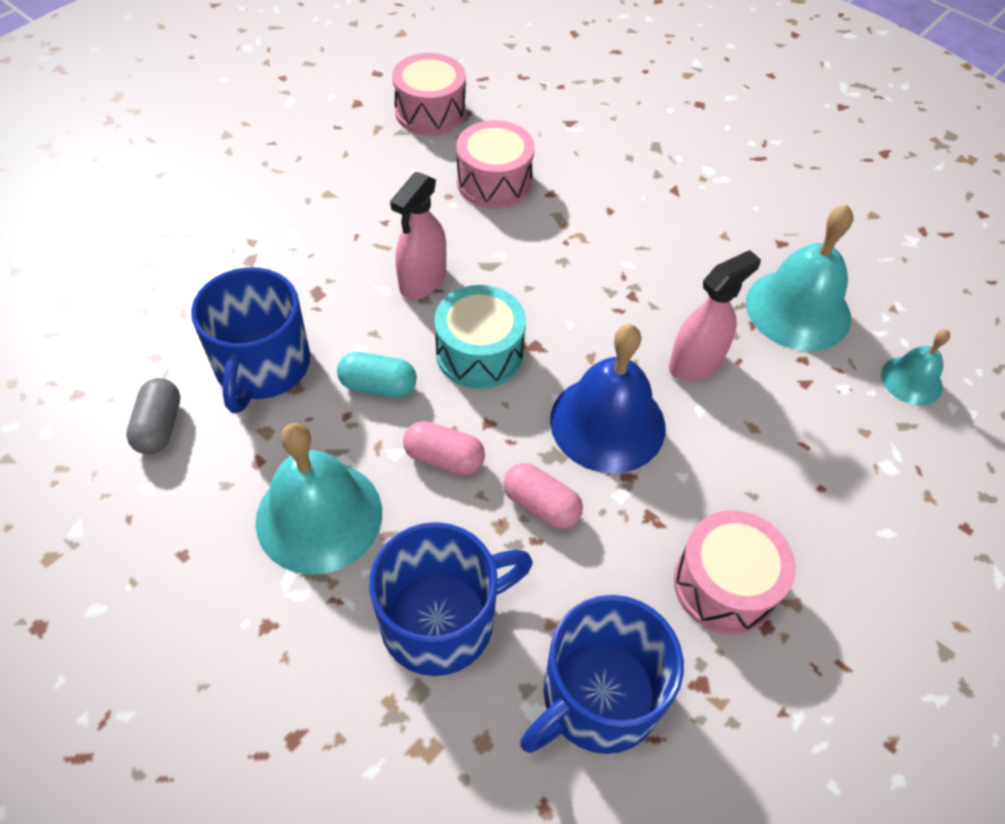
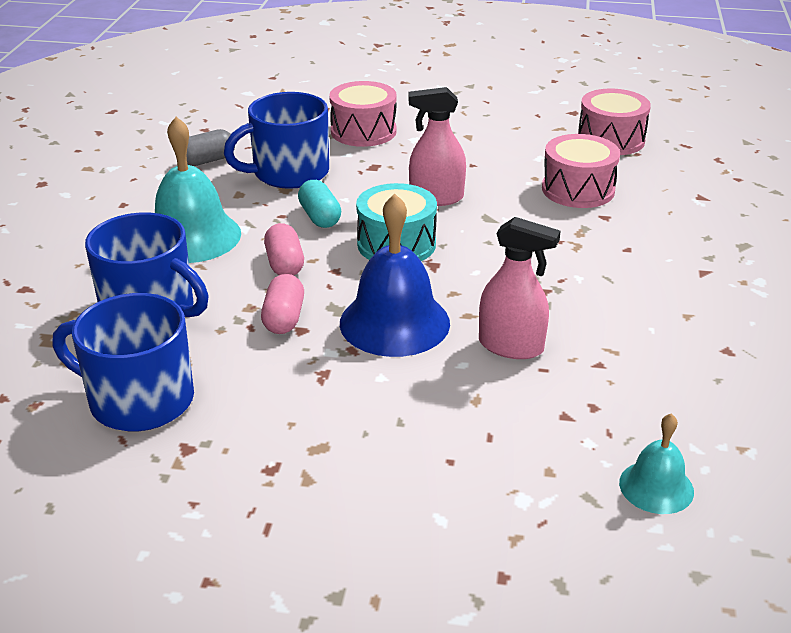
camera: 60 degrees right, 20 degrees down
pink drum [674,510,796,635] -> pink drum moved to [329,81,397,147]
turquoise bell [746,205,854,351] -> none

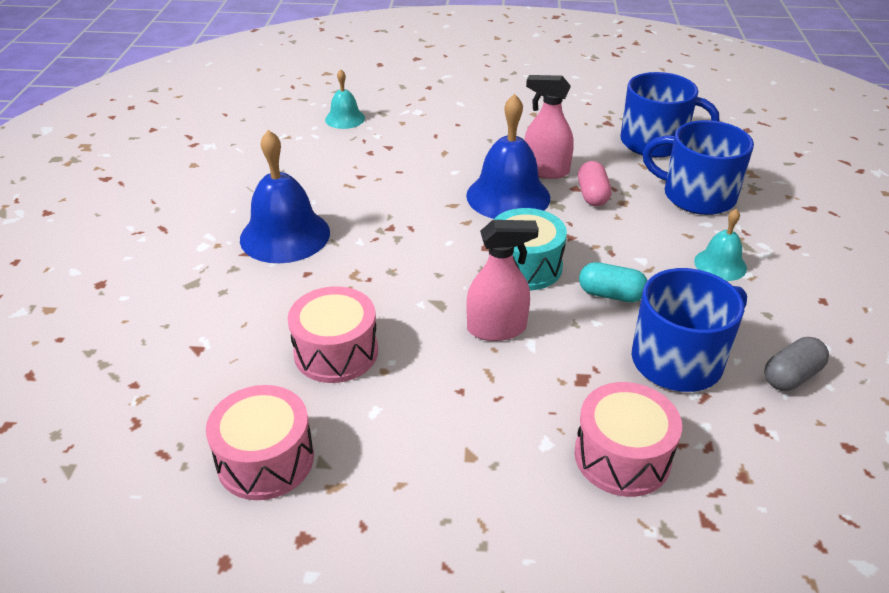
camera: 175 degrees right, 5 degrees up
turquoise bell [155,117,241,263] -> turquoise bell [694,209,747,281], size x0.55
pink capsule [264,223,304,276] -> none
turquoise capsule [298,180,341,228] -> turquoise capsule turned 45 degrees counterclockwise [579,262,648,302]
pink spray bottle [479,217,561,359] -> pink spray bottle moved to [524,75,574,179]
none -> blue bell [240,130,330,263]

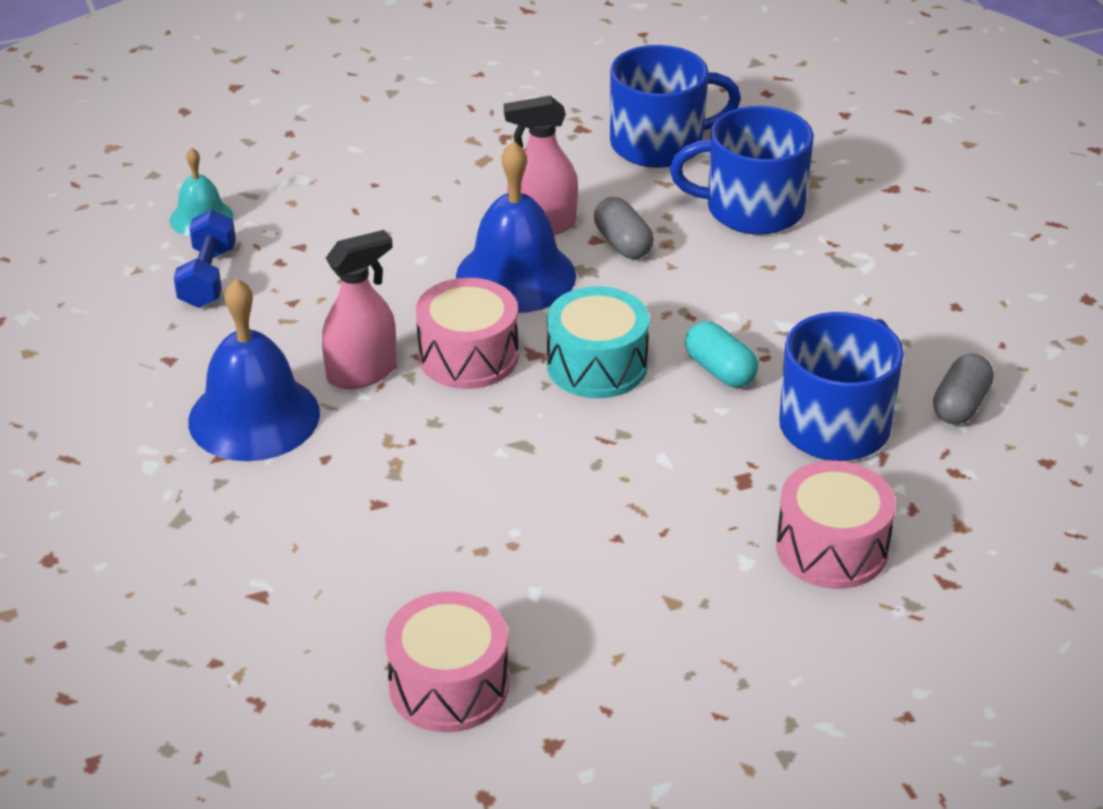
camera: 25 degrees left, 0 degrees up
pink drum [288,286,378,383] -> pink drum moved to [416,278,519,389]
pink spray bottle [467,220,539,341] -> pink spray bottle moved to [322,230,396,389]
pink capsule [578,161,611,206] -> grey capsule [594,197,654,259]
turquoise capsule [579,262,648,302] -> turquoise capsule turned 60 degrees clockwise [685,321,758,387]
turquoise bell [694,209,747,281] -> none
none -> blue dumbbell [174,210,236,308]

